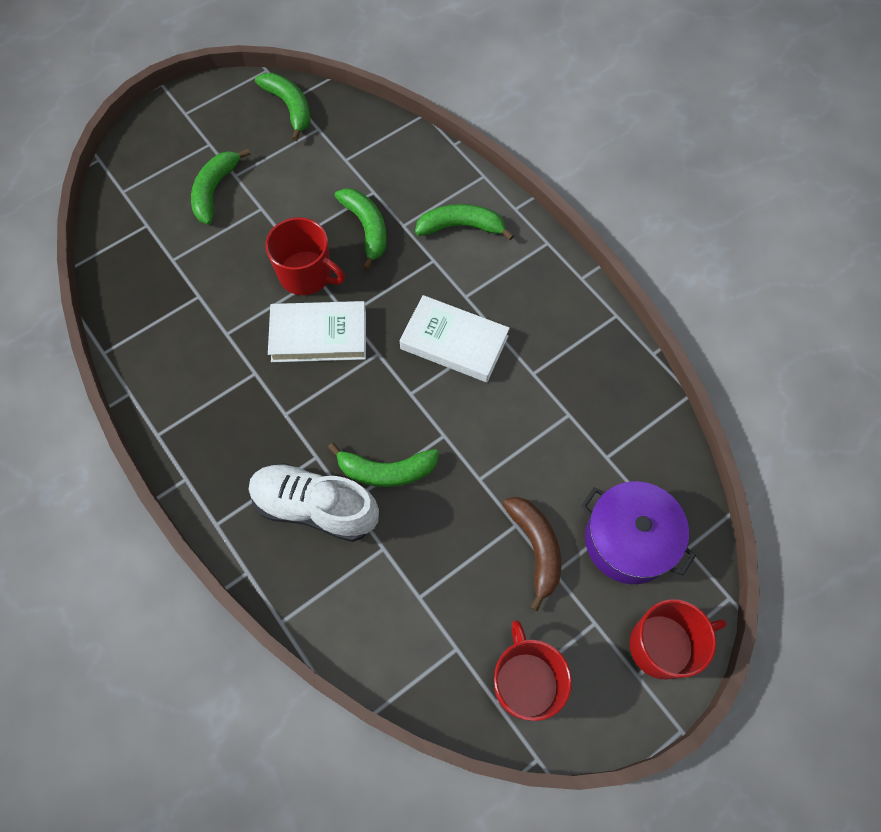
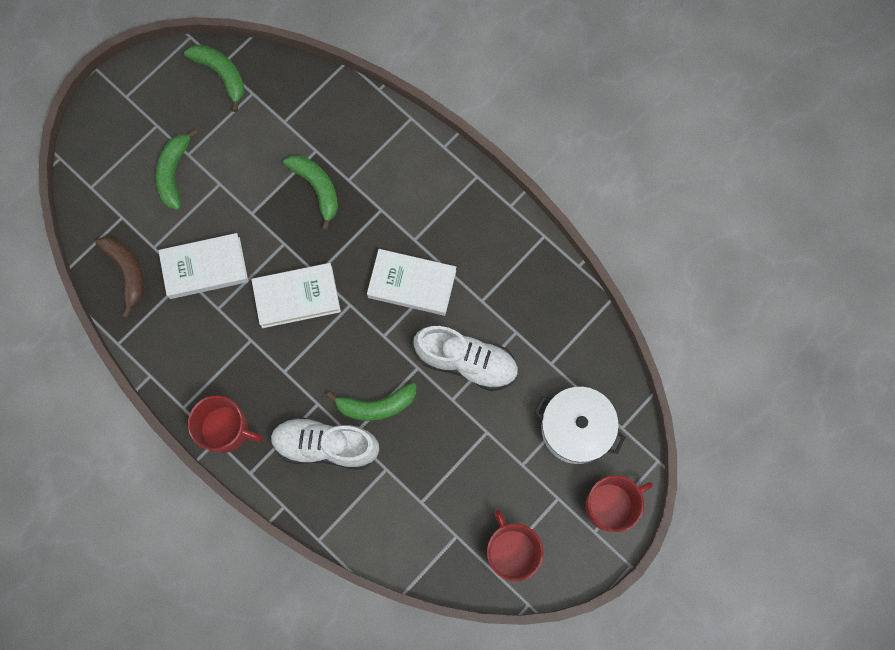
camera: 10 degrees left, 10 degrees up
red mug [266,217,345,295] -> red mug moved to [188,396,263,453]
green banana [415,204,514,240] -> none
brown banana [503,497,561,612] -> brown banana moved to [95,236,144,318]
purple pot [581,481,696,584] -> white pot [534,386,625,464]
none -> white book [158,233,248,299]
none -> white shoe [413,326,518,391]

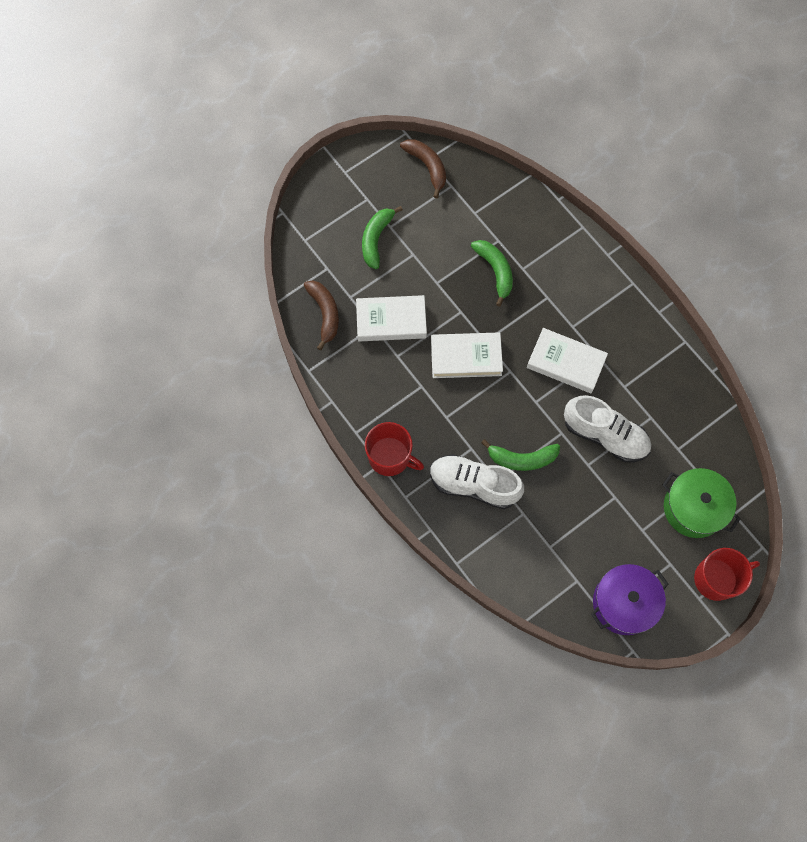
camera: 10 degrees right, 5 degrees down
green banana [184,44,245,112] -> brown banana [400,139,446,198]
red mug [487,509,544,581] -> purple pot [591,564,669,635]
white pot [534,386,625,464] -> green pot [663,468,740,538]

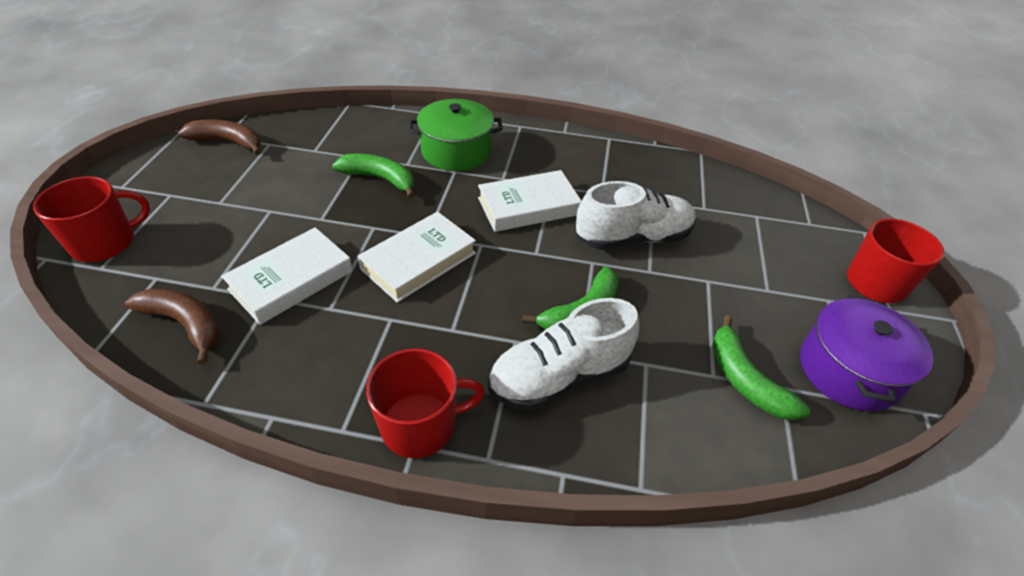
camera: 45 degrees left, 25 degrees down
green banana [362,206,403,269] -> green banana moved to [712,315,810,420]
green pot [663,468,740,538] -> green pot moved to [409,99,503,171]
none -> red mug [33,176,150,262]

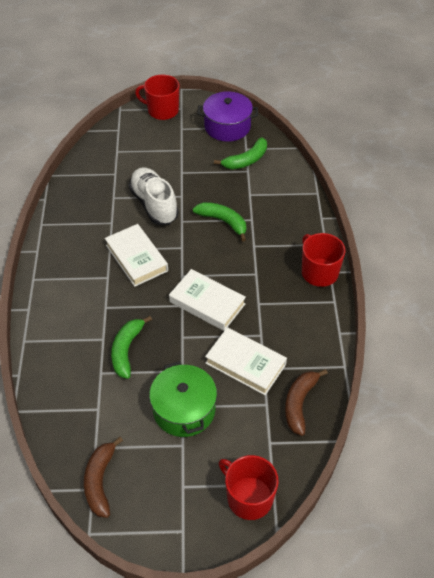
camera: 100 degrees left, 5 degrees up
green pot [409,99,503,171] -> green pot moved to [149,361,217,437]
white shoe [488,298,639,411] -> none

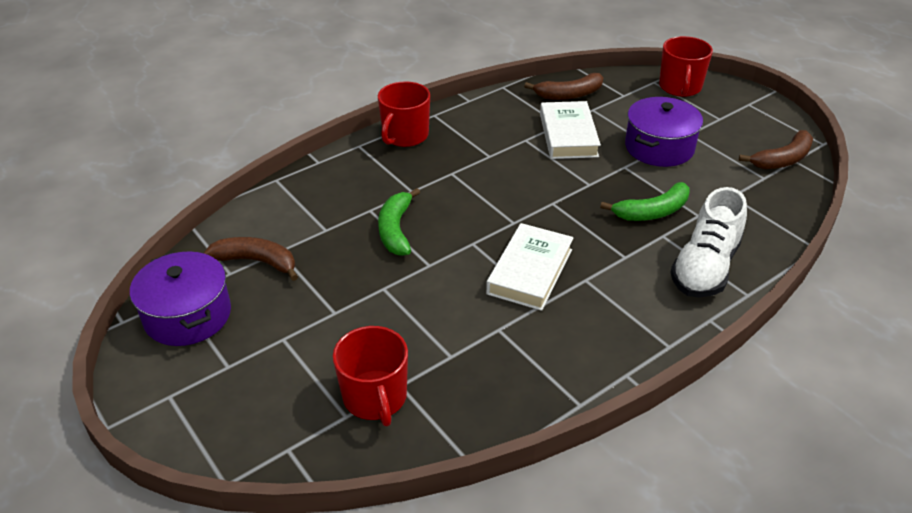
camera: 125 degrees left, 10 degrees down
white shoe [129,167,179,225] -> white shoe moved to [670,187,747,297]
red mug [135,75,179,120] -> red mug moved to [333,326,408,426]
green pot [149,361,217,437] -> purple pot [625,97,703,167]
white book [169,269,246,331] -> none
green banana [214,137,267,169] -> brown banana [204,237,298,281]

